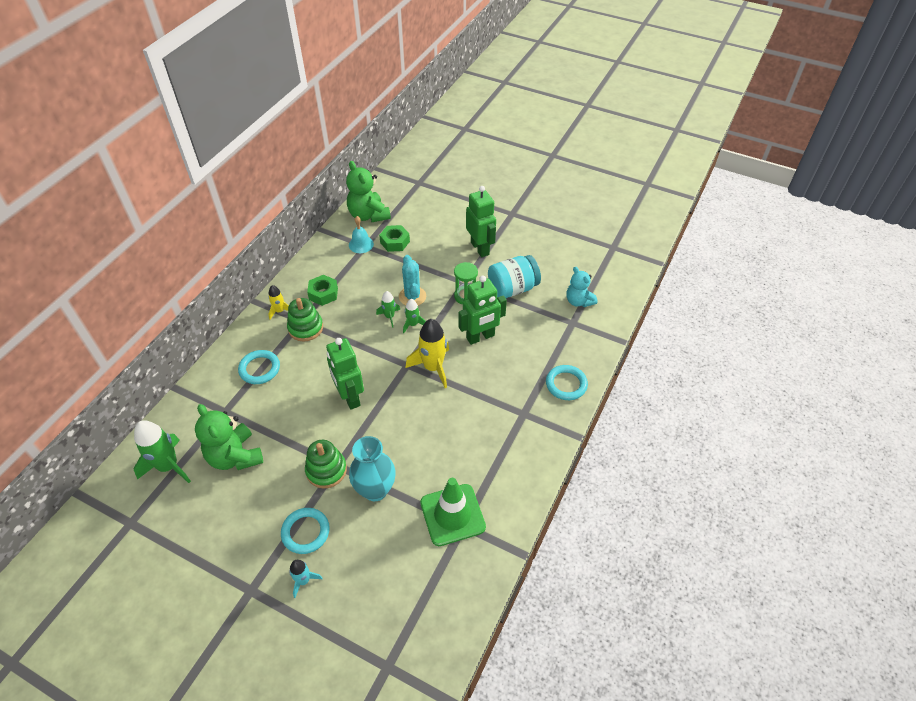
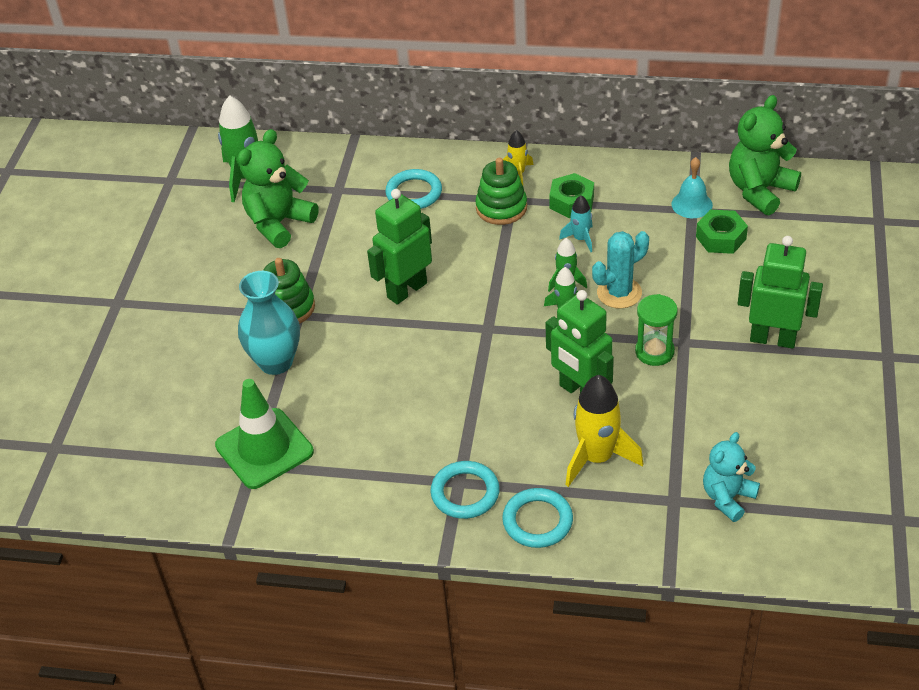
camera: 75 degrees right, 5 degrees down
turquoise ring [281,508,330,554] -> turquoise ring moved to [430,461,500,519]
turquoise rocket [289,560,322,598] -> turquoise rocket moved to [559,195,593,252]
yellow rocket [405,319,449,388] -> yellow rocket moved to [565,375,643,487]
green robot [466,186,496,257] -> green robot turned 120 degrees counterclockwise [738,236,823,349]
turquoise jar [488,255,541,298] -> none

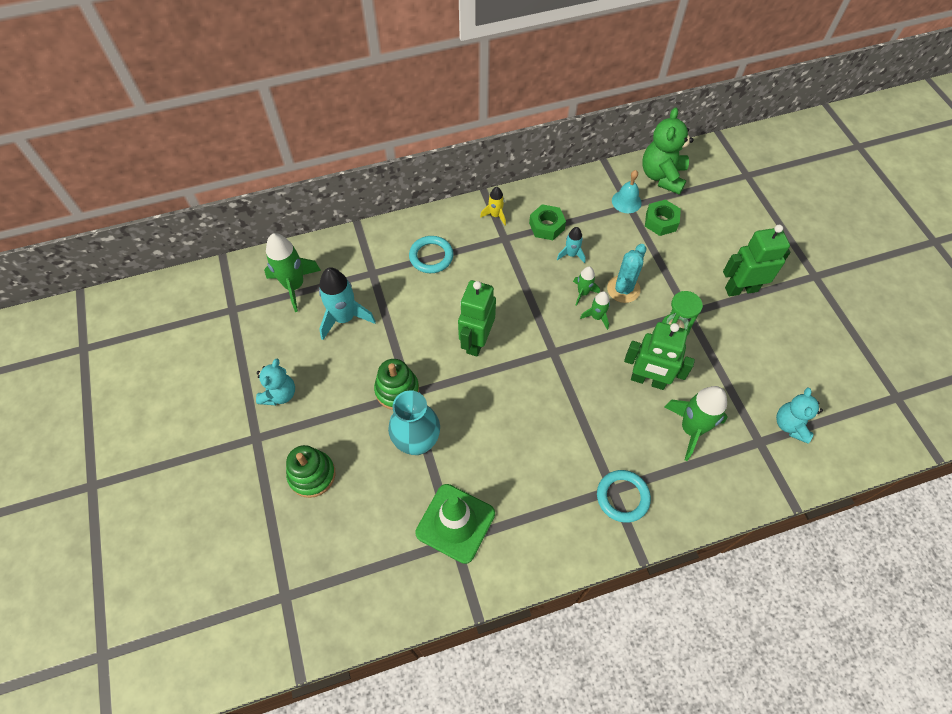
camera: 30 degrees left, 15 degrees up
green teddy bear [237,129,319,248] -> turquoise rocket [319,267,376,340]
green stacking toy [475,158,527,225] -> green stacking toy moved to [286,445,335,498]
turquoise ring [502,488,573,548] -> none
yellow rocket [565,375,643,487] -> green rocket [664,386,727,461]
none -> turquoise teddy bear [256,359,295,405]

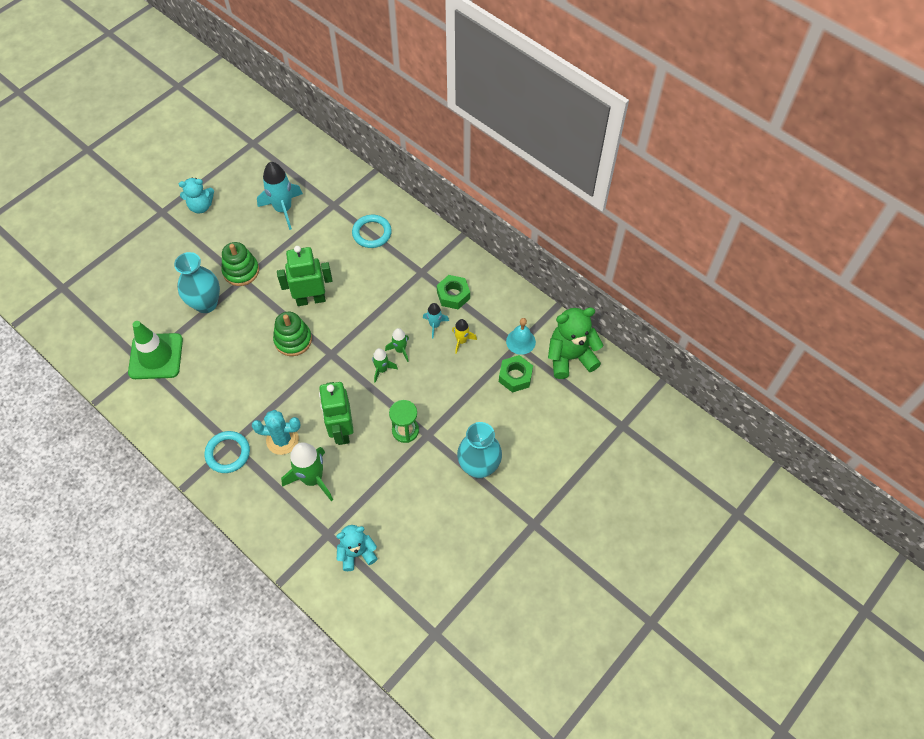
camera: 60 degrees right, 0 degrees up
green rocket [264,233,321,312] -> none
green stacking toy [286,445,335,498] -> green stacking toy moved to [273,312,312,356]
yellow rocket [480,187,506,225] -> yellow rocket moved to [452,319,477,354]
turquoise cactus [607,244,646,303] -> turquoise cactus moved to [252,410,301,455]
green robot [723,225,790,297] -> turquoise vase [457,422,502,479]

